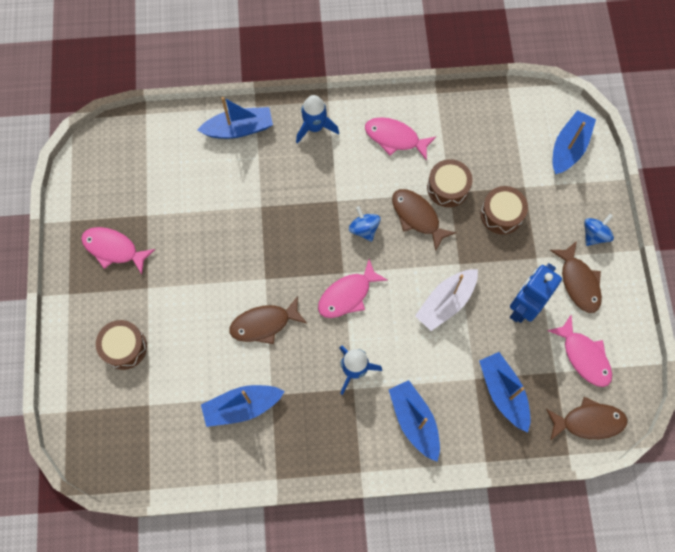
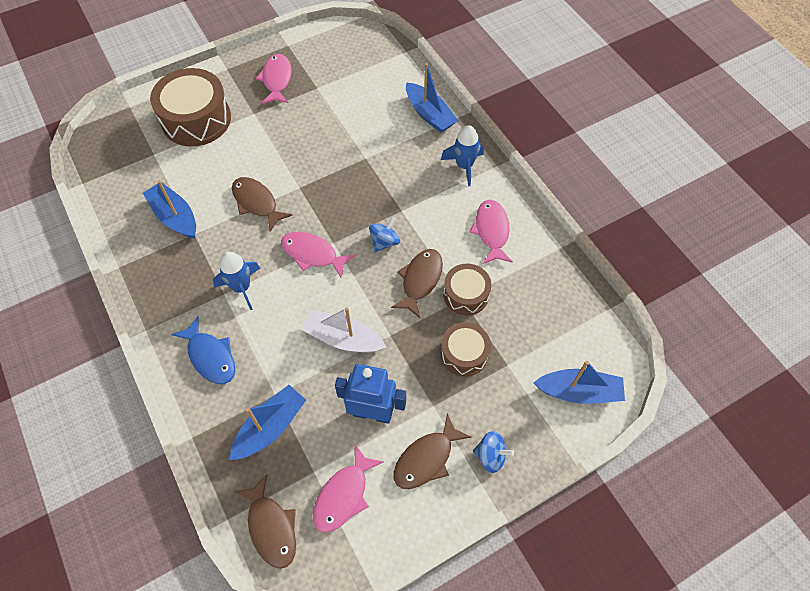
camera: 65 degrees right, 10 degrees down
brown drum [96,320,147,370] -> brown drum [150,68,231,147], size x1.75
blue boat [389,380,440,462] -> blue fish [171,316,235,384]

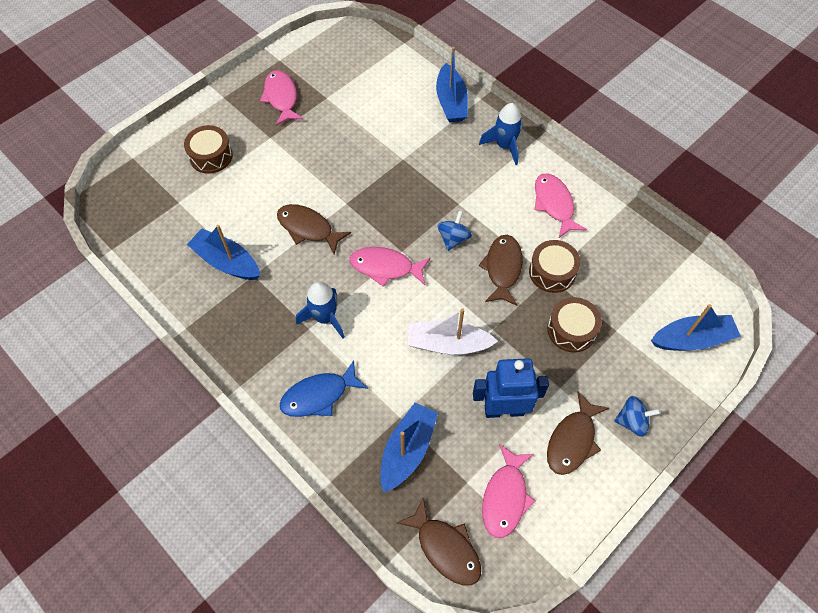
camera: 15 degrees left, 0 degrees up
brown drum [150,68,231,147] -> brown drum [184,125,233,174], size x0.57
blue fish [171,316,235,384] -> blue fish turned 120 degrees clockwise [279,360,368,417]
blue boat [406,63,458,133] -> blue boat turned 45 degrees clockwise [436,47,468,123]

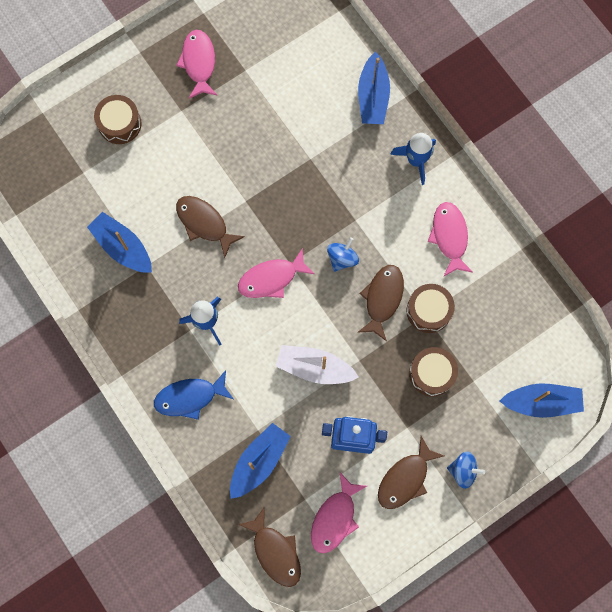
camera: 10 degrees right, 15 degrees up
pink fish [350,247,431,287] -> pink fish turned 45 degrees counterclockwise [238,248,314,298]

